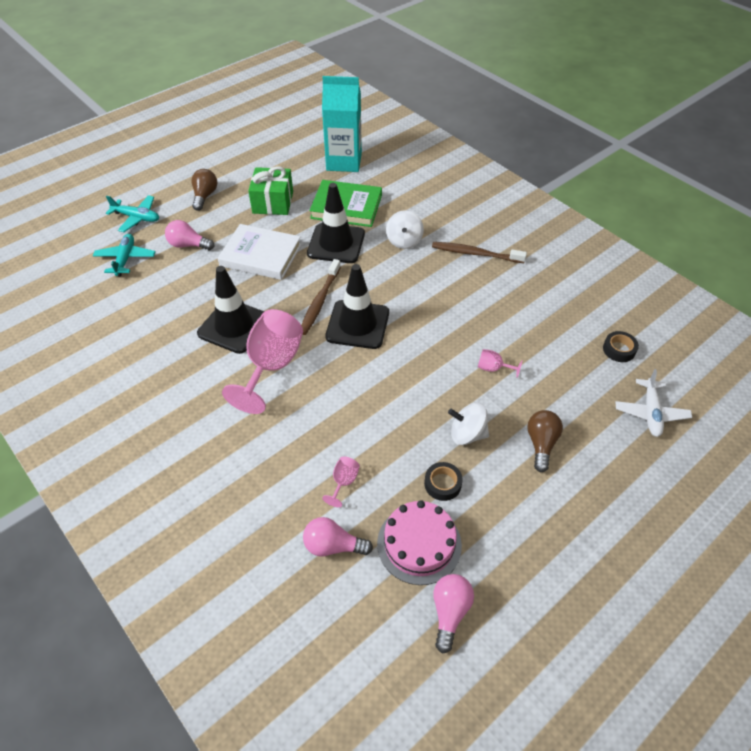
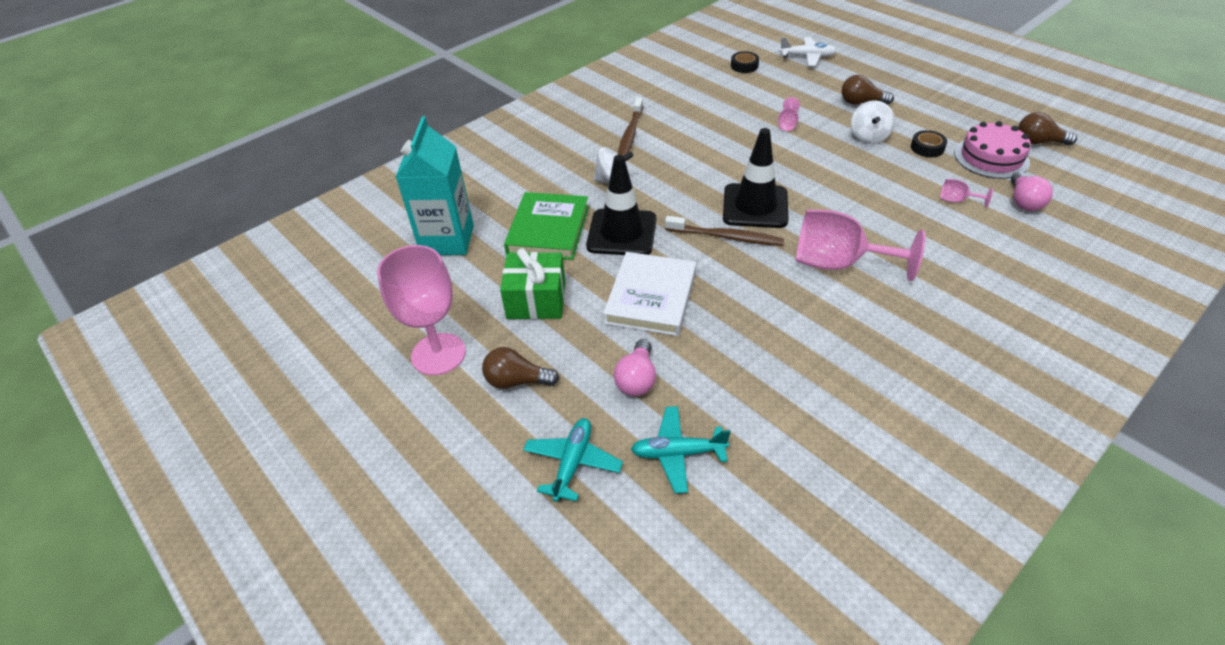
camera: 90 degrees left, 5 degrees down
black traffic cone [197,266,264,354] -> none
pink light bulb [433,574,474,653] -> brown light bulb [1018,112,1077,145]
none -> pink goblet [377,245,466,375]

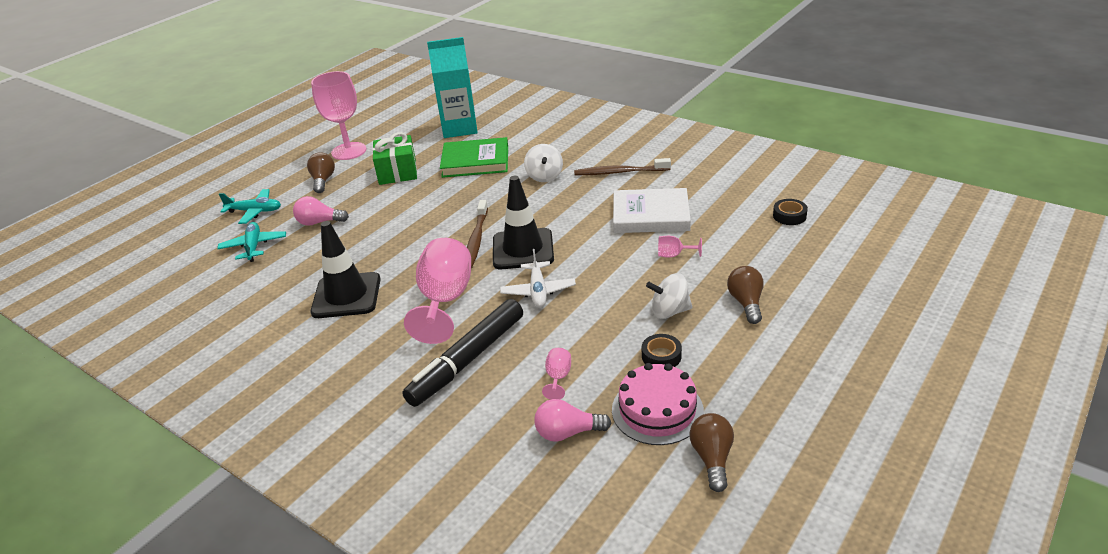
camera: 80 degrees right, 10 degrees down
black traffic cone [586,155,656,255] -> black traffic cone moved to [310,221,381,318]
white book [603,252,696,336] -> white book moved to [613,188,691,233]
white plane [779,37,837,66] -> white plane moved to [500,249,576,308]
none -> black marker [402,299,523,407]

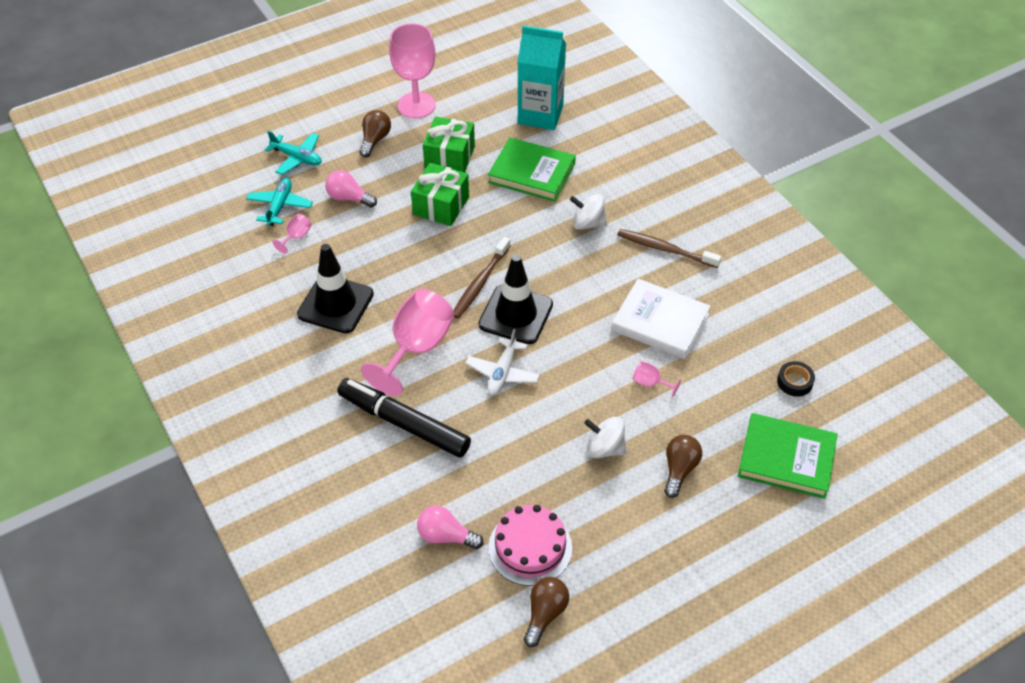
camera: 20 degrees right, 15 degrees up
black marker [402,299,523,407] -> black marker turned 60 degrees clockwise [337,378,471,457]
white spinning top [524,144,563,182] -> white spinning top turned 90 degrees clockwise [570,194,607,230]
pink goblet [542,348,571,400] -> pink goblet moved to [273,214,311,254]
black tape [642,334,682,367] -> none
none -> green gift [411,163,469,226]
none -> green book [738,413,838,499]

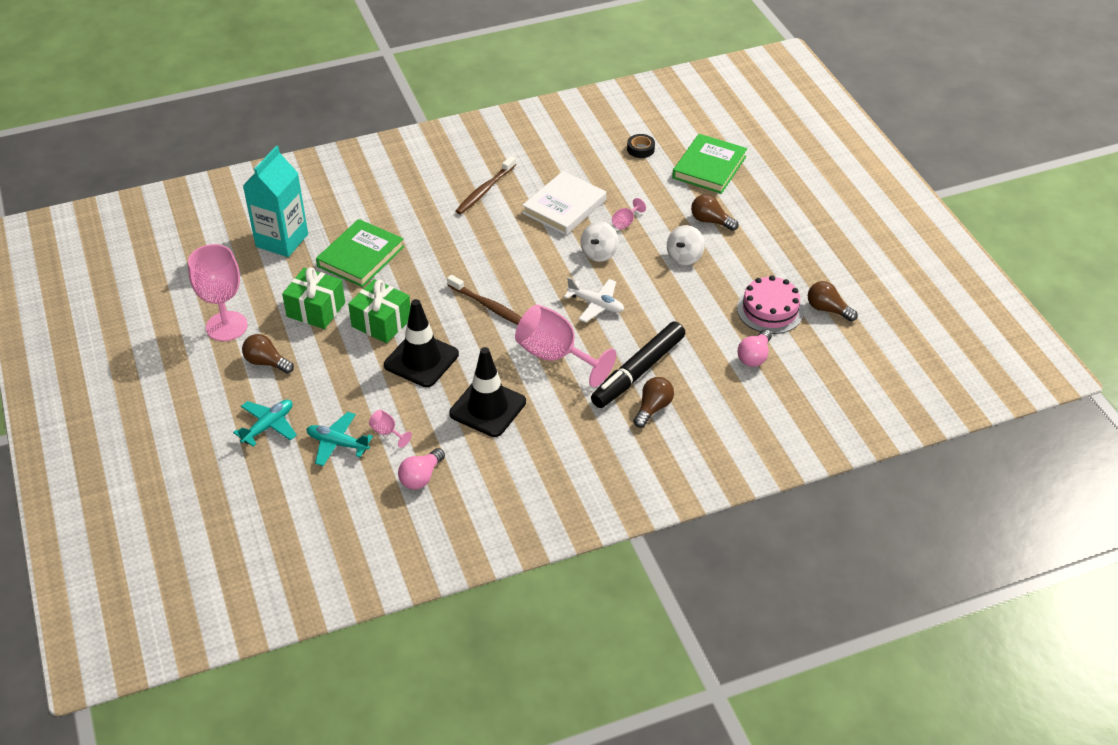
camera: 80 degrees left, 5 degrees down
pink light bulb [325,170,377,208] -> pink light bulb moved to [398,448,445,490]
black traffic cone [479,254,553,344] -> black traffic cone moved to [384,299,459,387]
white spinning top [570,194,607,230] -> white spinning top moved to [581,222,619,262]
none -> brown light bulb [633,377,674,428]

